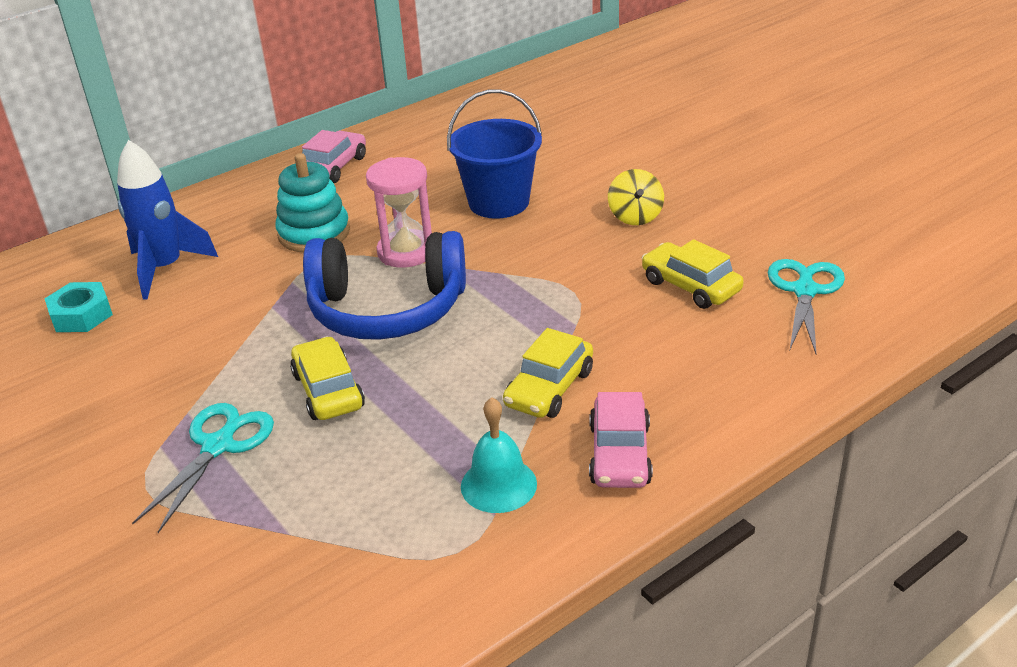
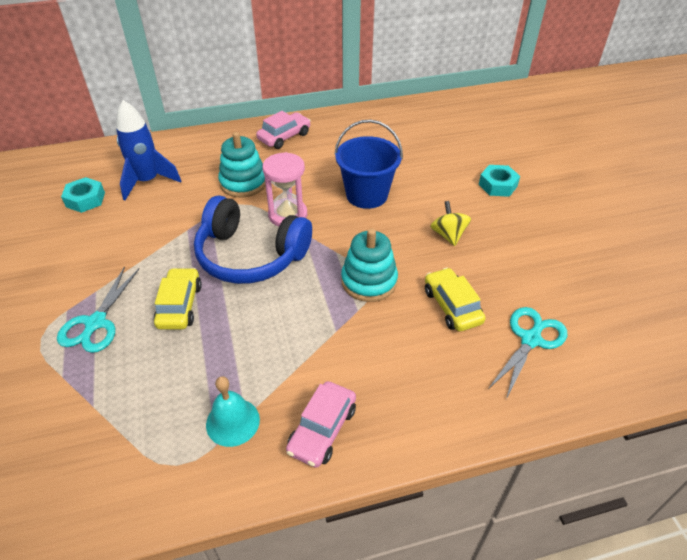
camera: 20 degrees right, 10 degrees up
turquoise scissors [132,403,274,533] -> turquoise scissors turned 150 degrees clockwise [57,266,140,353]
yellow car [503,328,593,418] -> none
yellow spinning top [608,169,664,225] -> yellow spinning top turned 150 degrees clockwise [430,201,471,246]
none -> turquoise stacking toy [341,228,398,302]
none -> turquoise nut [479,165,520,197]

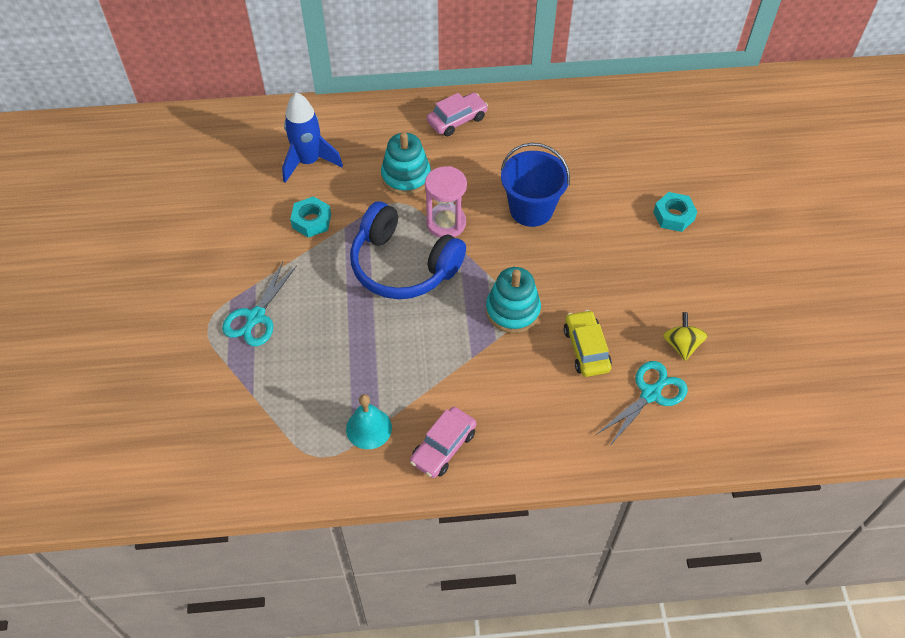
camera: 10 degrees right, 10 degrees up
turquoise nut [61,177,105,213] -> turquoise nut moved to [290,196,331,238]
yellow car [154,268,202,329] -> none
yellow spinning top [430,201,471,246] -> yellow spinning top moved to [663,312,708,361]

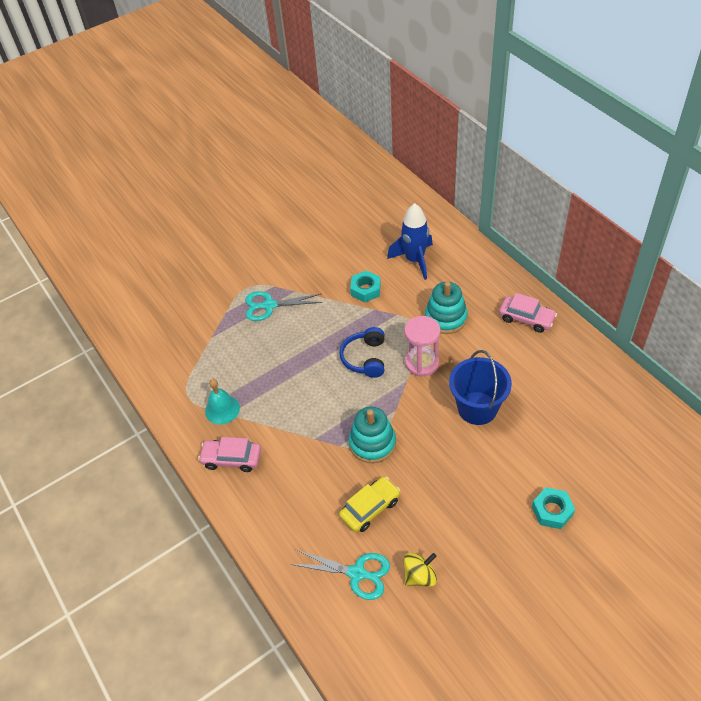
camera: 65 degrees right, 5 degrees down
blue headphones [350,201,466,299] -> blue headphones [340,327,385,378], size x0.59

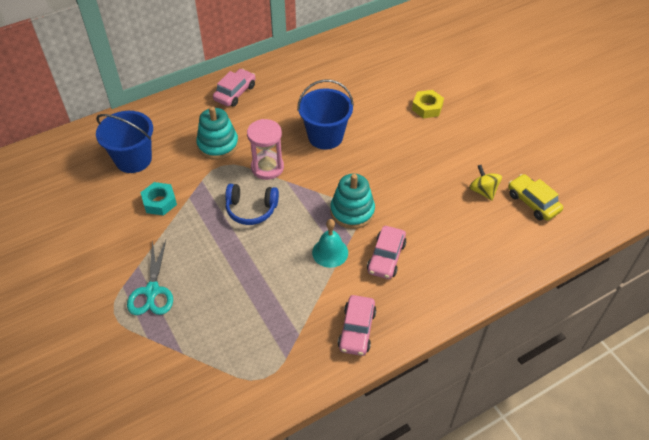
camera: 90 degrees left, 0 degrees up
turquoise bell [205,379,240,425] -> turquoise bell moved to [312,219,348,268]
turquoise scissors [291,550,390,600] -> none
yellow car [339,477,400,532] -> yellow car moved to [508,174,563,221]
blue rocket [387,203,433,280] -> blue bucket [96,111,153,173]
turquoise nut [532,487,575,529] -> yellow nut [412,90,444,118]
none -> pink car [367,226,406,279]

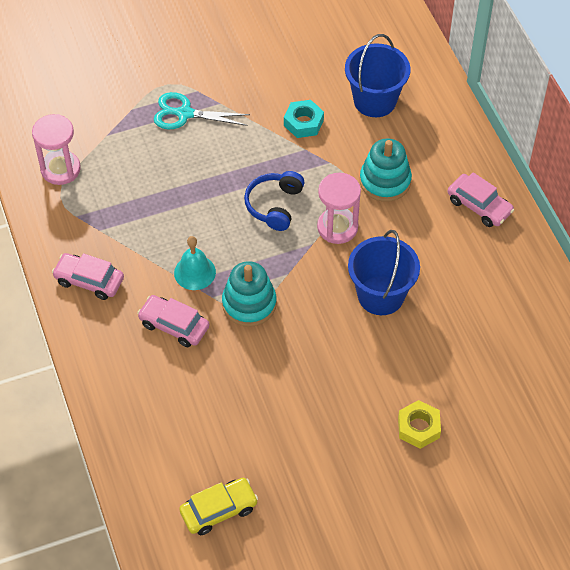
camera: 100 degrees right, 5 degrees up
yellow spinning top [469,165,502,201] -> none
none -> pink hourglass [32,114,81,185]

